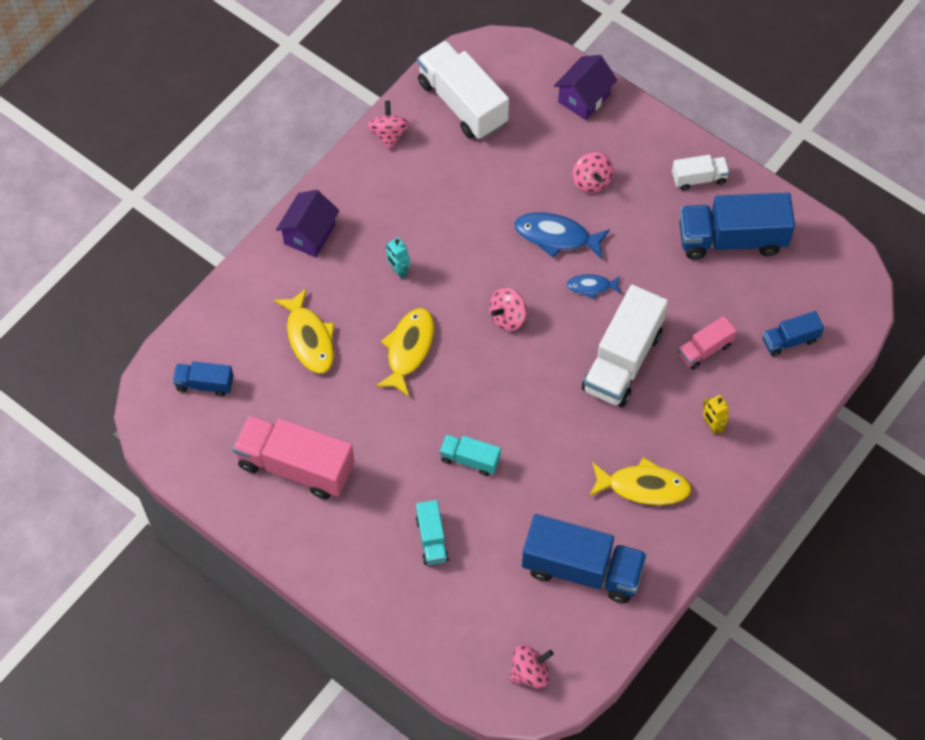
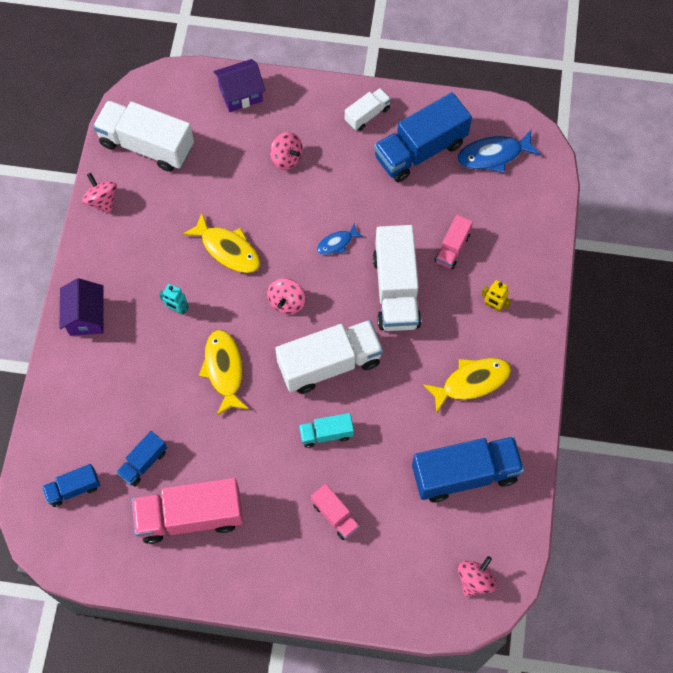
camera: 30 degrees left, 5 degrees up
yellow fish [274,288,334,374] -> yellow fish moved to [182,213,260,273]
turquoise truck [416,500,449,565] -> pink truck [311,484,360,540]
blue fish [514,212,610,259] -> blue fish moved to [457,130,541,173]
purple house [554,55,617,120] -> purple house turned 60 degrees clockwise [213,59,265,112]
blue truck [763,311,824,357] -> blue truck moved to [116,431,167,486]
none -> white truck [275,320,383,394]

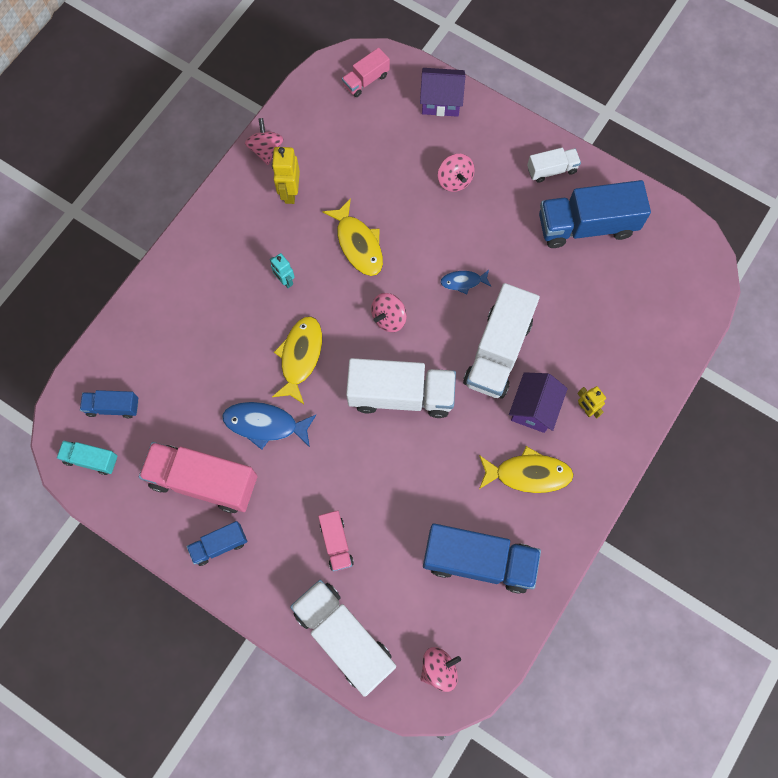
camera: 25 degrees right, 5 degrees up
purple house [60,278,104,336] -> purple house moved to [509,372,568,433]
white truck [93,100,194,172] -> white truck moved to [290,580,396,697]
blue truck [116,431,167,486] -> blue truck moved to [187,521,247,566]
turquoise truck [299,413,354,448] -> turquoise truck moved to [57,440,117,475]
pink truck [435,215,473,269] -> pink truck moved to [342,48,390,97]
blue fish [457,130,541,173] -> blue fish moved to [222,402,316,450]
none -> yellow robot [272,147,300,204]

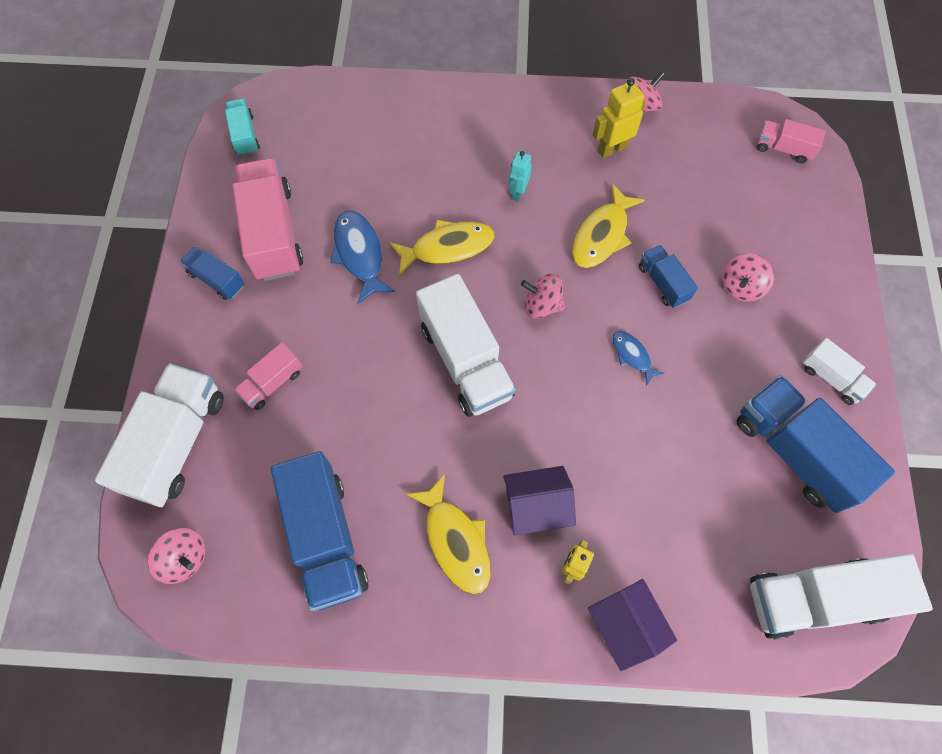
camera: 60 degrees right, 5 degrees down
blue truck [80,390,139,418] -> blue truck moved to [639,245,698,308]
purple house [420,68,465,117] -> purple house moved to [588,579,677,671]
white truck [463,283,540,399] -> white truck moved to [750,553,933,639]

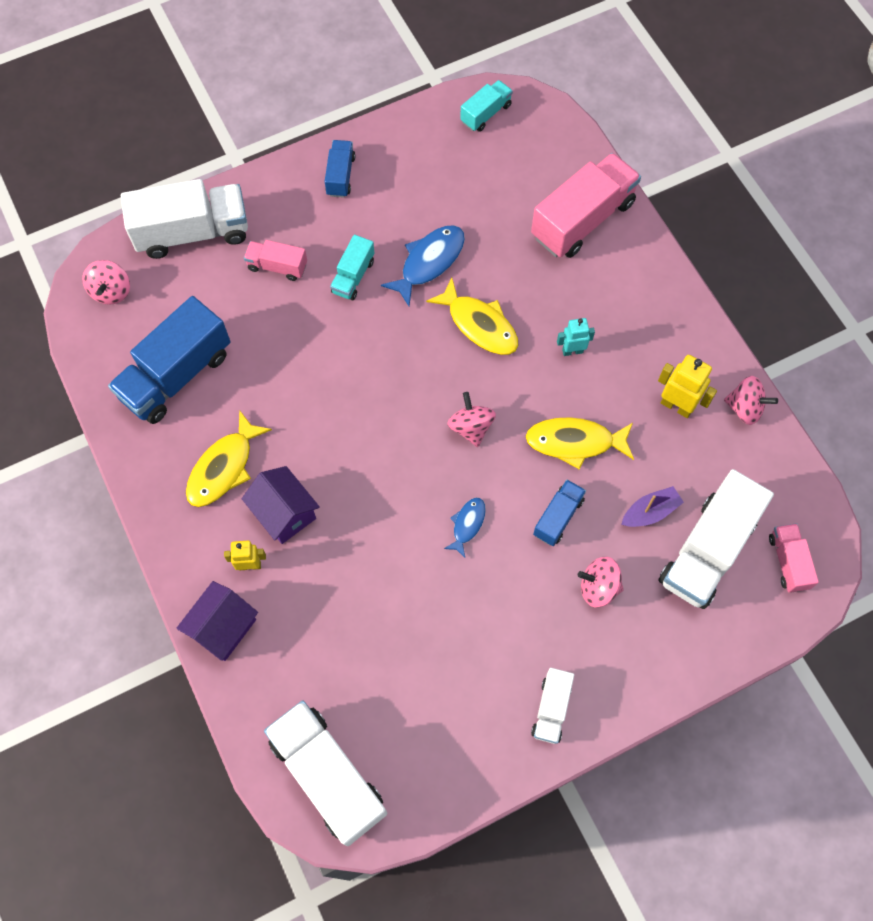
camera: 60 degrees right, 0 degrees up
pink truck [232,158,303,281] -> pink truck moved to [531,153,641,258]
white truck [416,274,516,417] -> white truck moved to [659,469,774,609]
blue truck [737,375,895,513] -> none
none -> turquoise truck [330,235,374,300]
none -> purple boat [621,486,684,527]

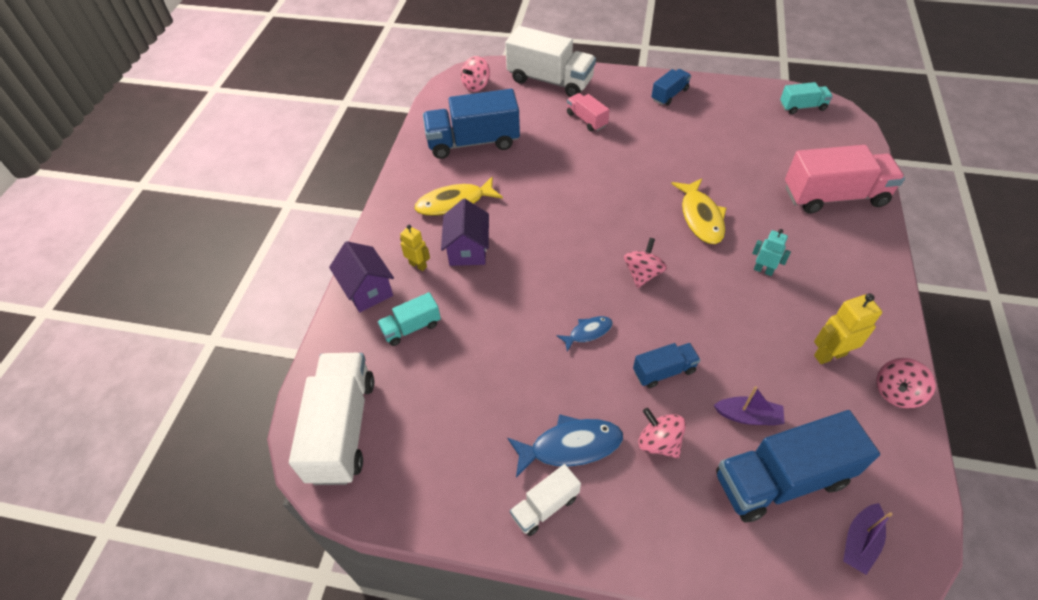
camera: 40 degrees right, 15 degrees down
purple house [176,581,258,661] -> purple house turned 75 degrees clockwise [329,241,394,312]
turquoise truck [330,235,374,300] -> turquoise truck moved to [377,292,441,346]
blue fish [381,225,465,306] -> blue fish moved to [507,414,623,478]
yellow fish [525,417,634,470] -> none
yellow robot [658,355,717,418] -> yellow robot turned 90 degrees counterclockwise [814,293,882,364]
white truck [659,469,774,609] -> blue truck [716,410,880,522]
pink spinning top [724,376,778,425] -> pink spinning top turned 75 degrees clockwise [876,358,936,408]
pink truck [769,523,819,593] -> purple boat [843,503,892,575]

